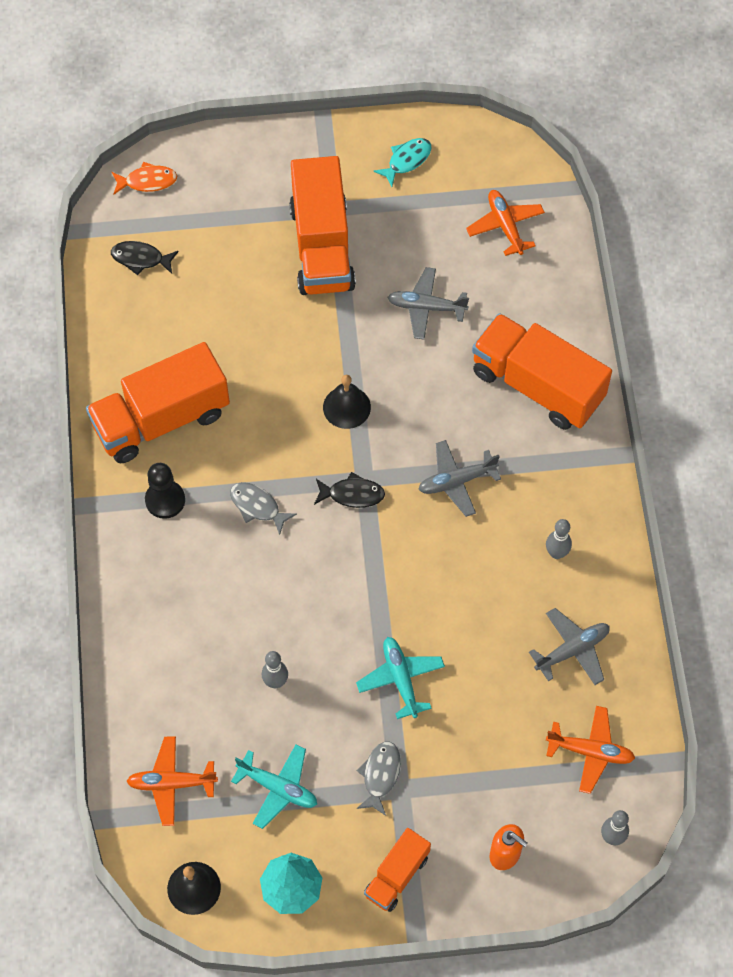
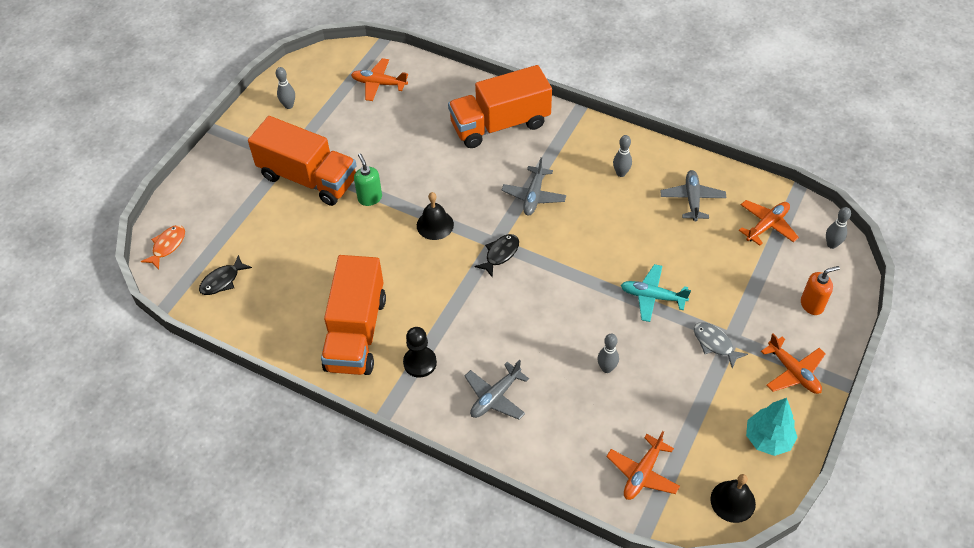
camera: 55 degrees left, 10 degrees down
grey fish [230,482,297,535] -> none
turquoise plane [231,744,317,829] -> none
orange truck [364,828,431,912] -> orange plane [761,333,825,394]
turquoise fish [373,138,431,187] -> grey bowling pin [276,67,295,109]
grey plane [387,267,469,339] -> grey plane moved to [465,360,529,419]
none -> green soap dispenser [354,153,382,206]

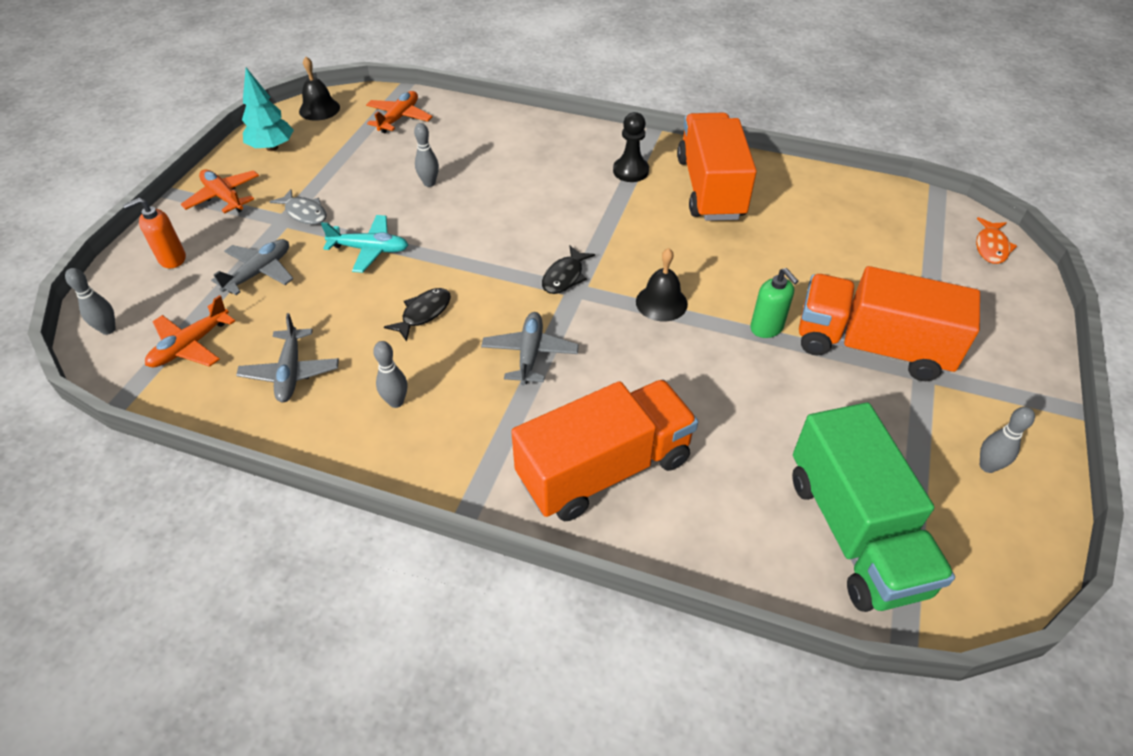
camera: 170 degrees right, 5 degrees down
black fish [199,255,252,295] -> black fish moved to [384,288,451,342]
orange plane [351,58,408,101] -> green truck [792,402,955,612]
grey plane [465,360,529,419] -> grey plane moved to [211,239,293,295]

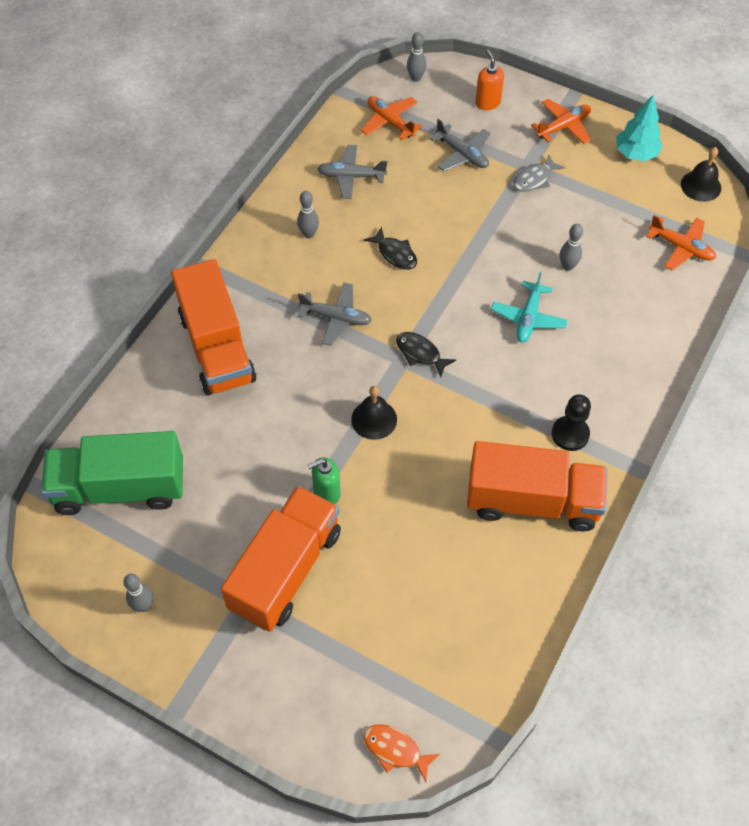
camera: 100 degrees right, 10 degrees up
turquoise plane [321,215,408,273] -> turquoise plane moved to [491,272,568,343]

